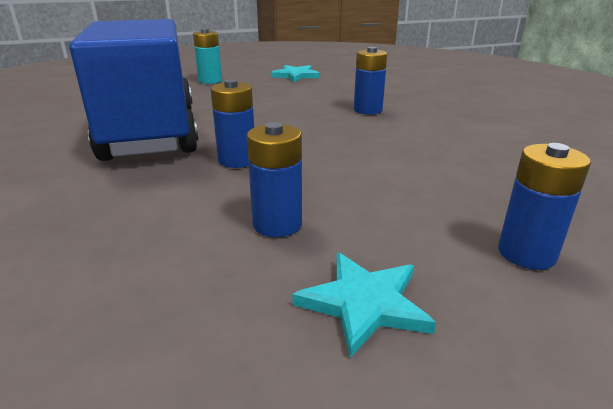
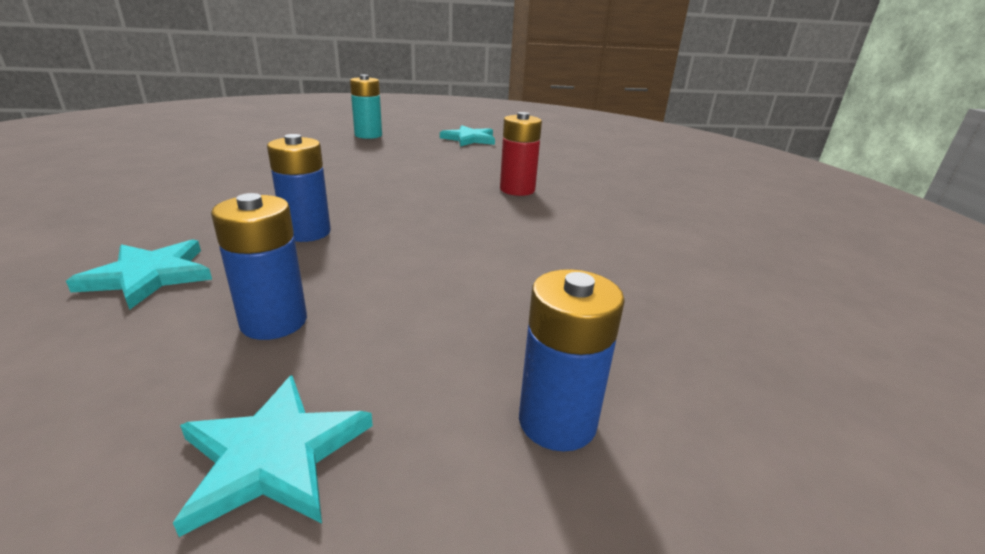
camera: 10 degrees right, 0 degrees up
blue truck [69,19,198,161] -> none
blue battery [354,47,387,114] -> red battery [500,112,542,196]
none -> turquoise star [66,239,212,310]

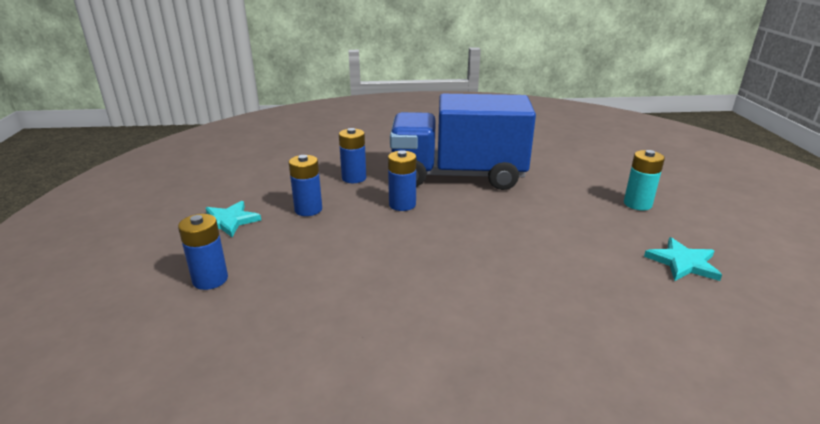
camera: 95 degrees right, 0 degrees up
turquoise star [66,239,212,310] -> blue battery [339,128,366,183]
red battery [500,112,542,196] -> none
none -> blue truck [390,94,536,190]

